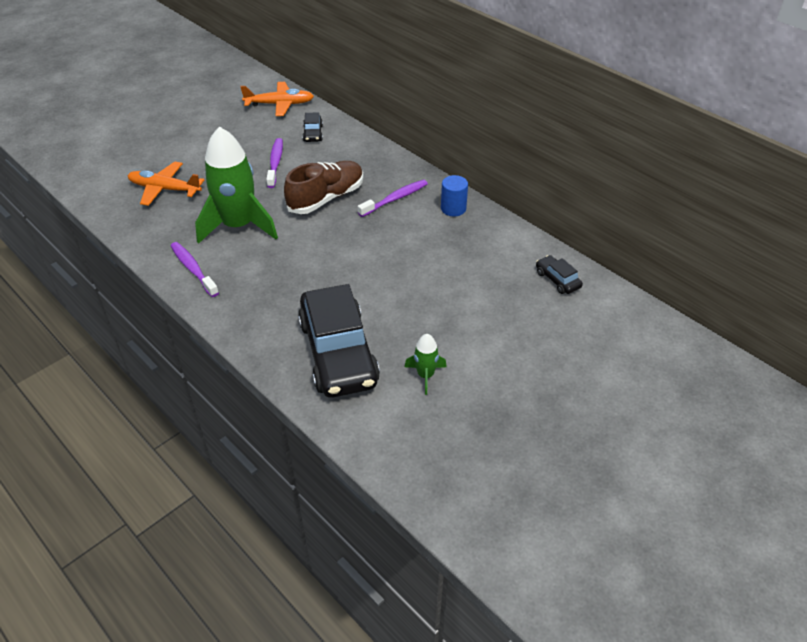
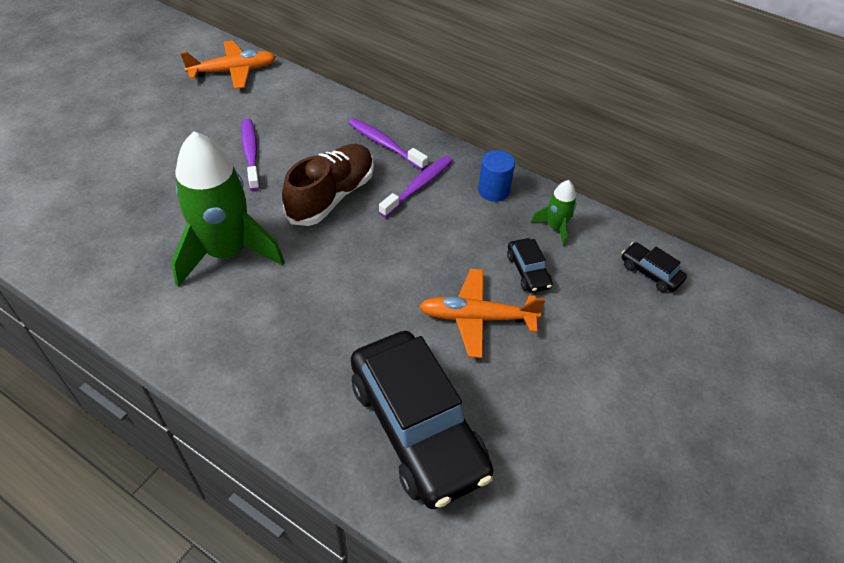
camera: 15 degrees left, 5 degrees up
orange plane [128,162,205,206] -> orange plane moved to [419,269,545,358]
purple toothbrush [171,242,219,297] -> purple toothbrush moved to [349,118,428,170]
black car [303,112,323,142] -> black car moved to [507,238,553,293]
green rocket [405,334,447,395] -> green rocket moved to [531,180,576,247]

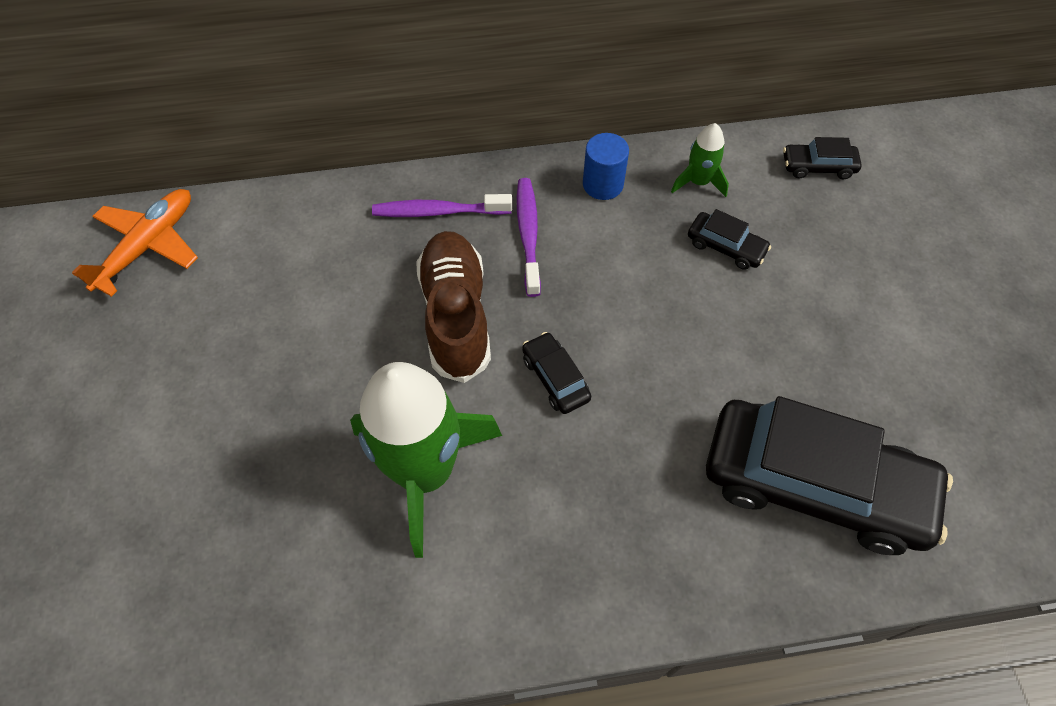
camera: 40 degrees left, 10 degrees up
purple toothbrush [241,119,260,191] -> none
orange plane [419,269,545,358] -> none
none -> black car [522,332,591,414]

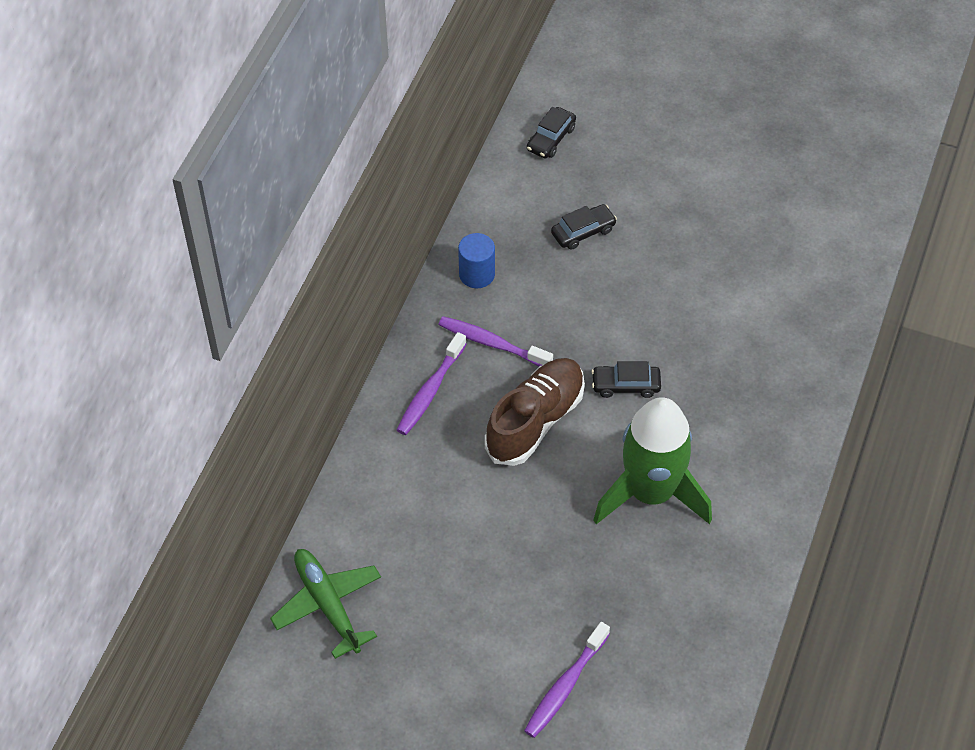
camera: 60 degrees left, 5 degrees down
orange plane [72,189,198,297] -> green plane [270,549,381,659]
brown shoe [416,231,491,383] -> brown shoe turned 105 degrees clockwise [485,358,585,466]
green rocket [671,123,729,197] -> none
black car [706,396,953,555] -> none
none -> purple toothbrush [524,622,610,738]

